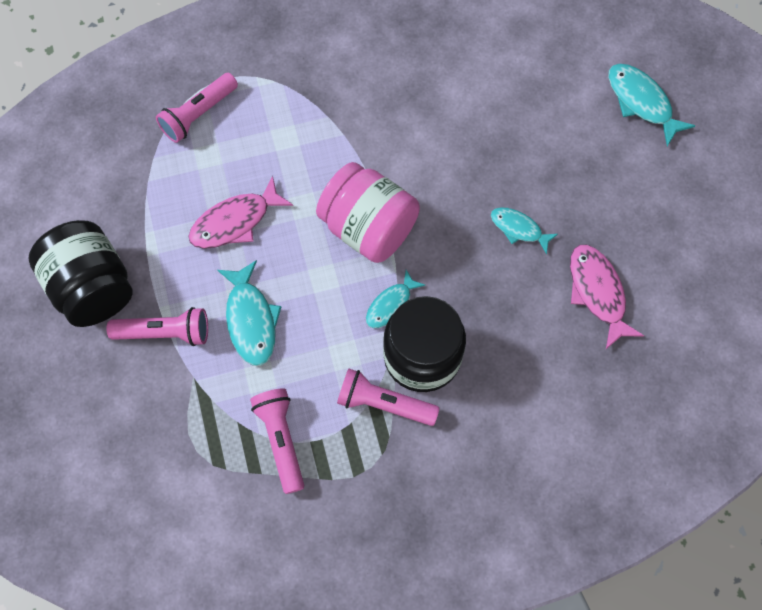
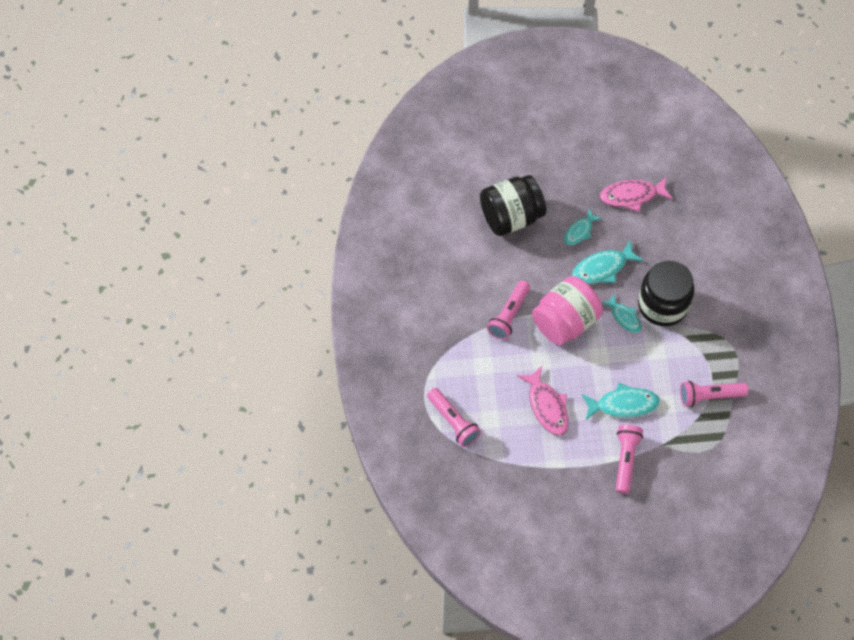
camera: 80 degrees left, 5 degrees down
black jar [29,220,133,327] -> black jar moved to [480,175,546,236]
pink flashlight [337,368,440,426] -> pink flashlight moved to [487,280,530,340]
turquoise fish [608,64,695,146] -> turquoise fish moved to [572,240,644,284]

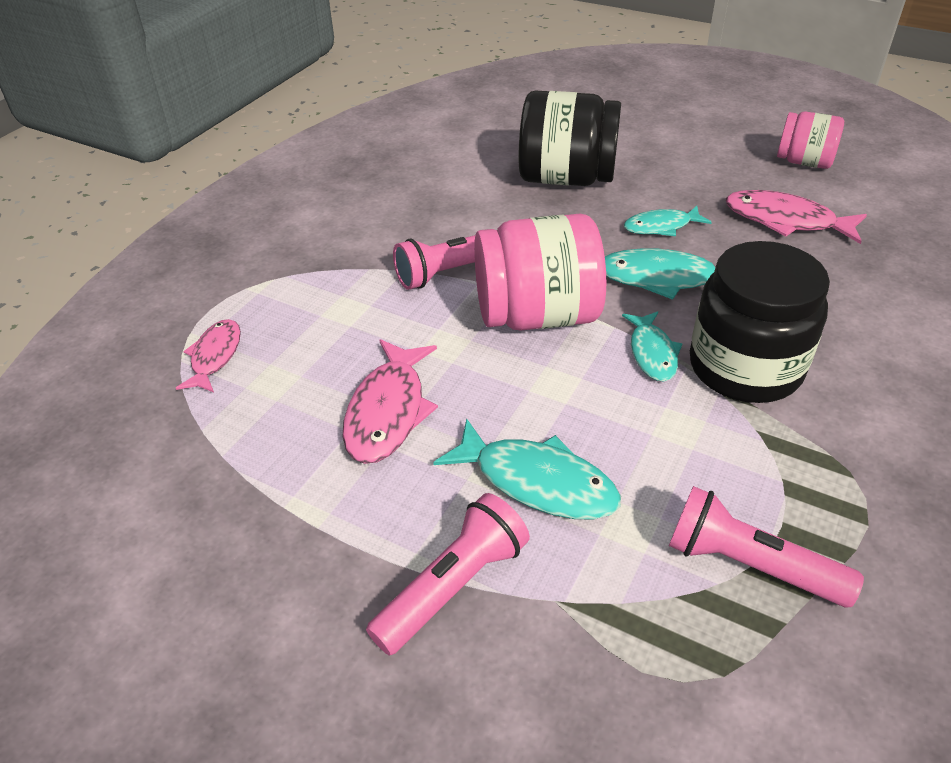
camera: 35 degrees right, 20 degrees down
pink flashlight [427,388,481,447] -> pink fish [176,319,241,392]
none -> pink jar [777,111,844,169]

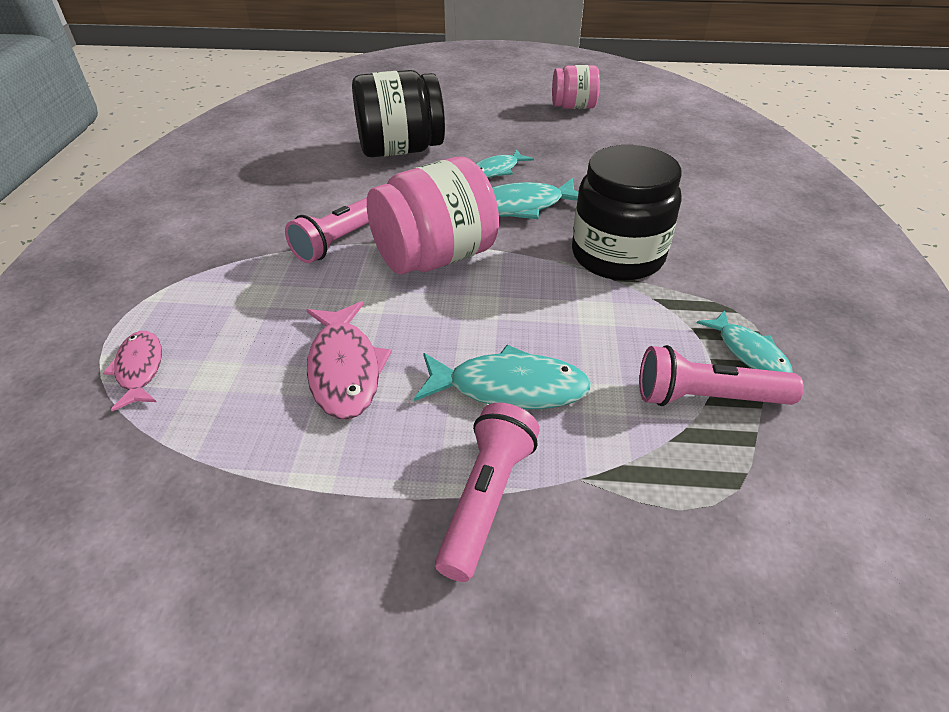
camera: 25 degrees left, 0 degrees up
turquoise fish [622,311,682,382] -> turquoise fish moved to [697,310,793,373]
pink fish [725,190,867,244] -> none

